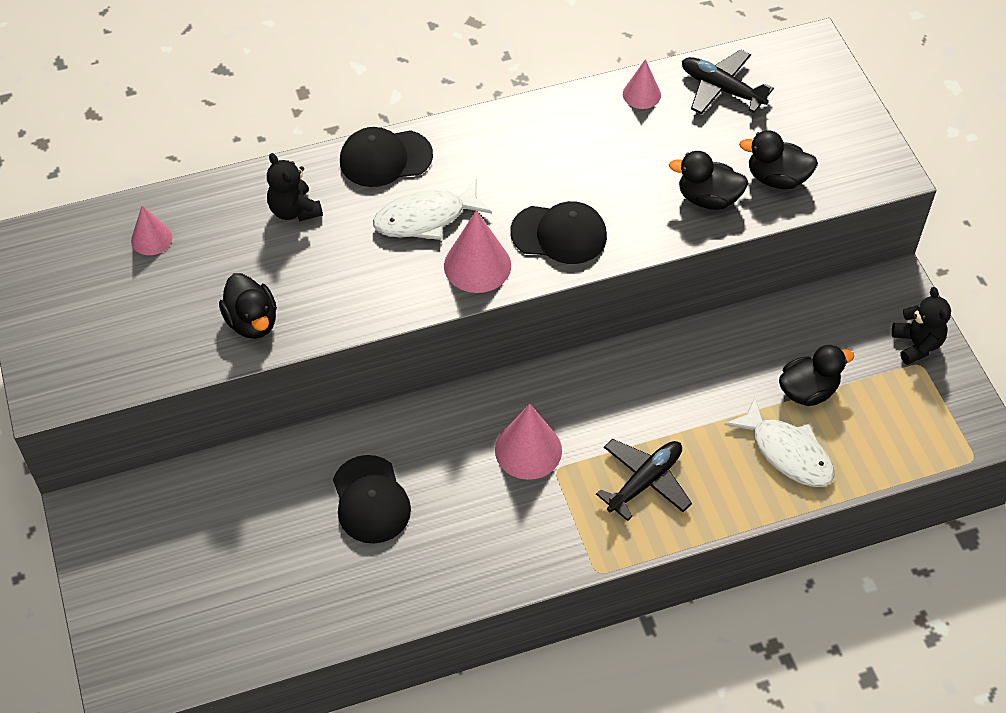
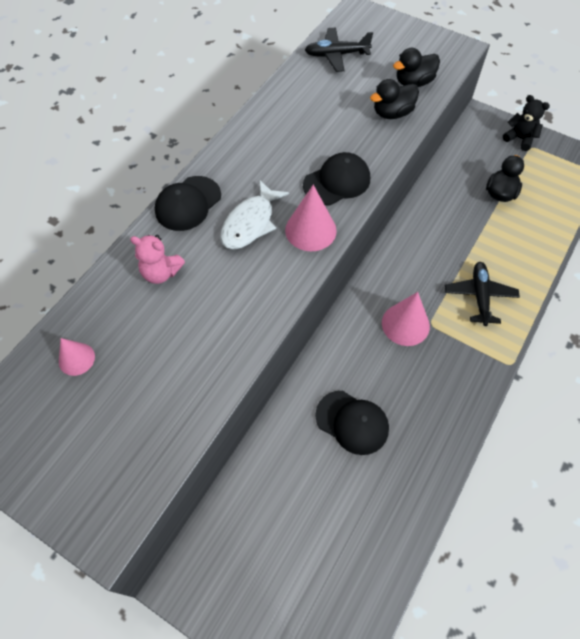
camera: 40 degrees left, 5 degrees up
black duck [219,273,277,339] -> none
black teddy bear [267,153,323,221] -> pink teddy bear [130,235,185,284]
pink cone [623,59,661,109] -> none
white fish [724,397,835,487] -> none

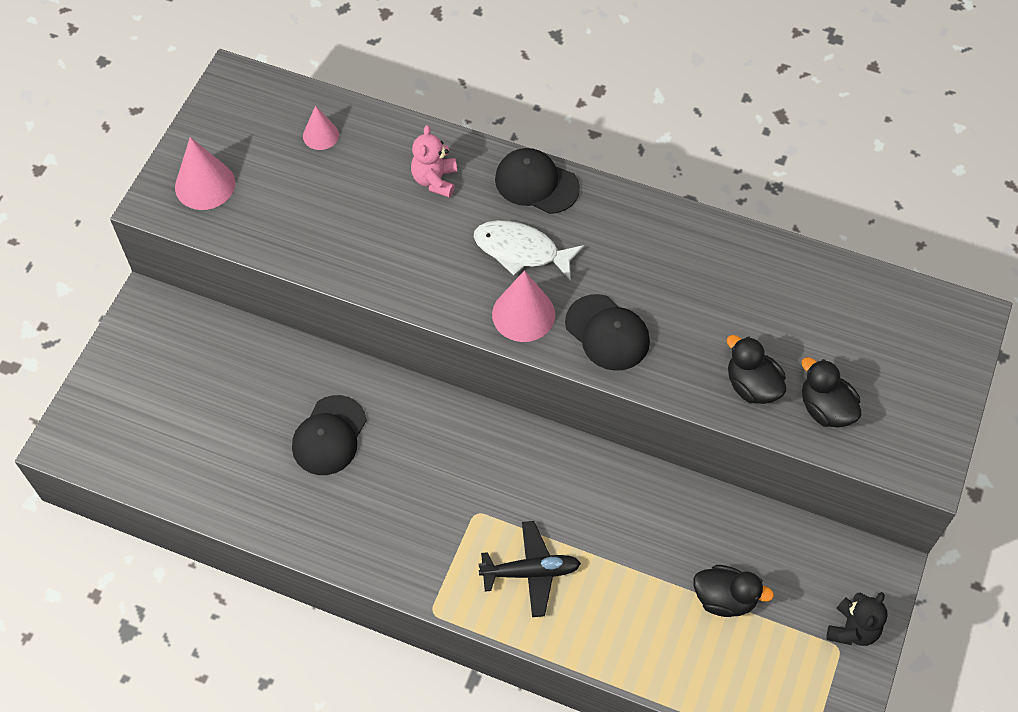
camera: 80 degrees right, 0 degrees up
black plane [305,28,373,72] -> none
pink cone [382,292,430,346] -> pink cone moved to [175,137,235,210]

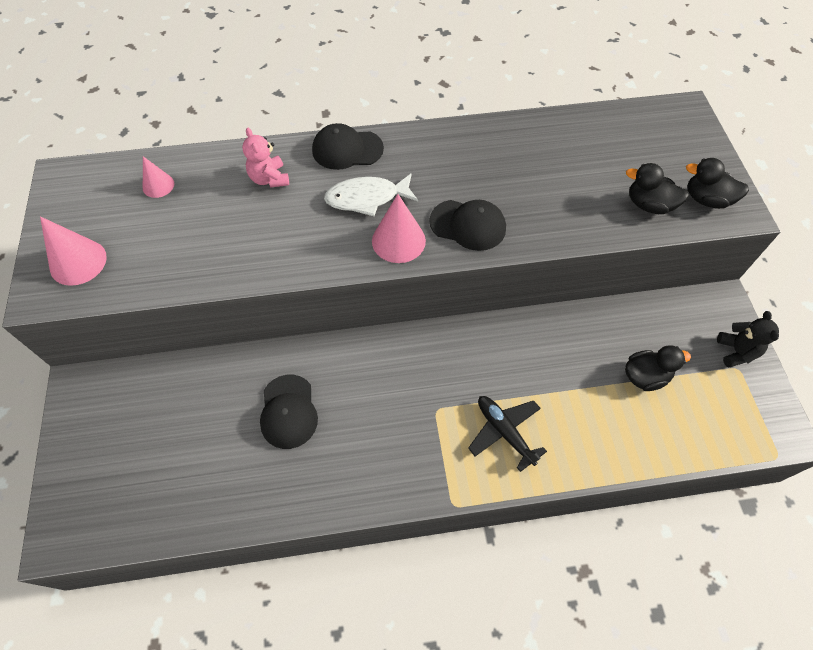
camera: 30 degrees left, 0 degrees up
black plane [479,521,581,617] -> black plane turned 90 degrees counterclockwise [468,396,547,472]
black duck [727,335,786,404] -> black duck moved to [686,158,749,209]

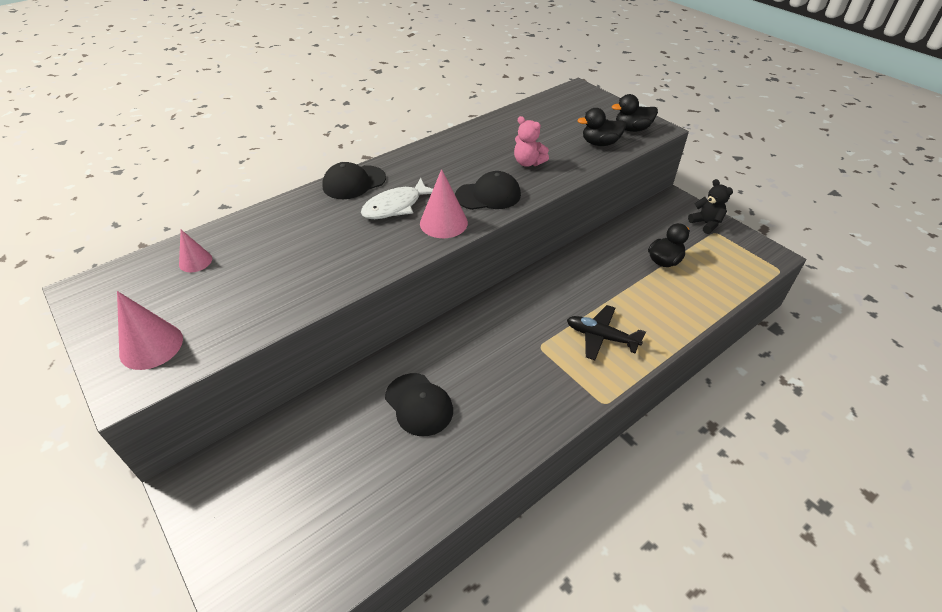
camera: 30 degrees left, 15 degrees down
pink teddy bear [242,128,289,188] -> pink teddy bear moved to [514,116,549,167]

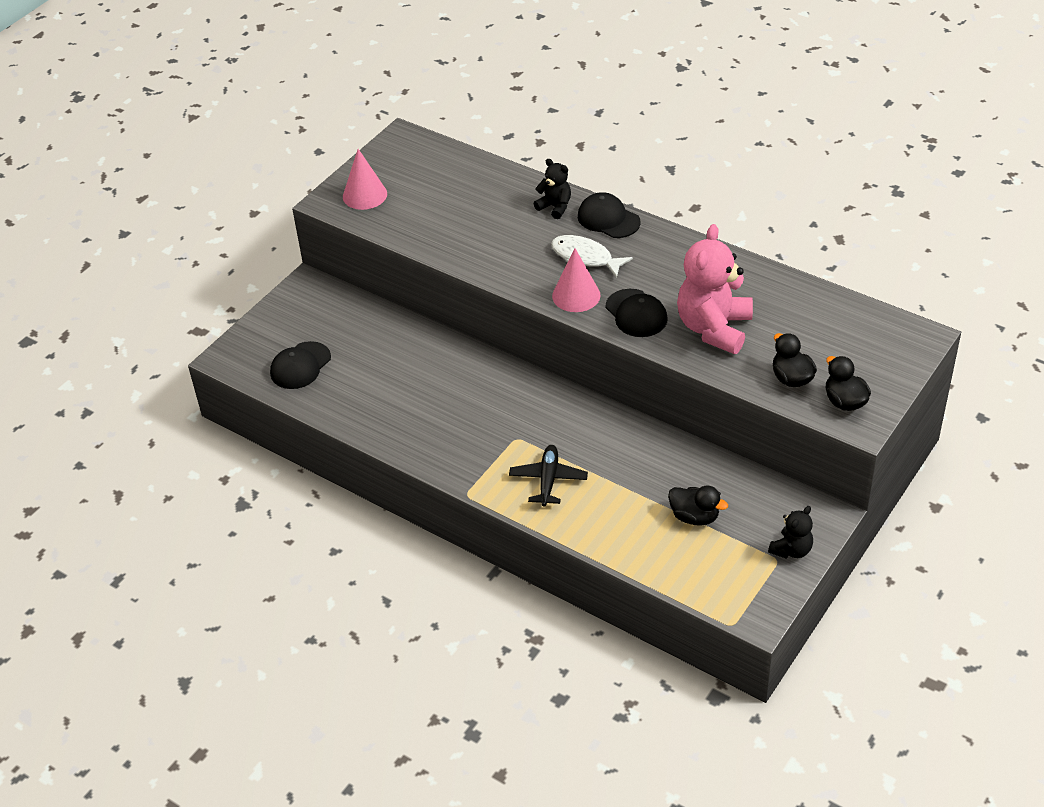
camera: 75 degrees right, 0 degrees up
pink cone [179,230,212,272] -> none
black cap [385,373,453,436] -> black cap moved to [270,341,331,389]
pink teddy bear [514,116,549,167] -> pink teddy bear [677,224,753,354], size x1.99
none -> black teddy bear [534,159,571,219]

